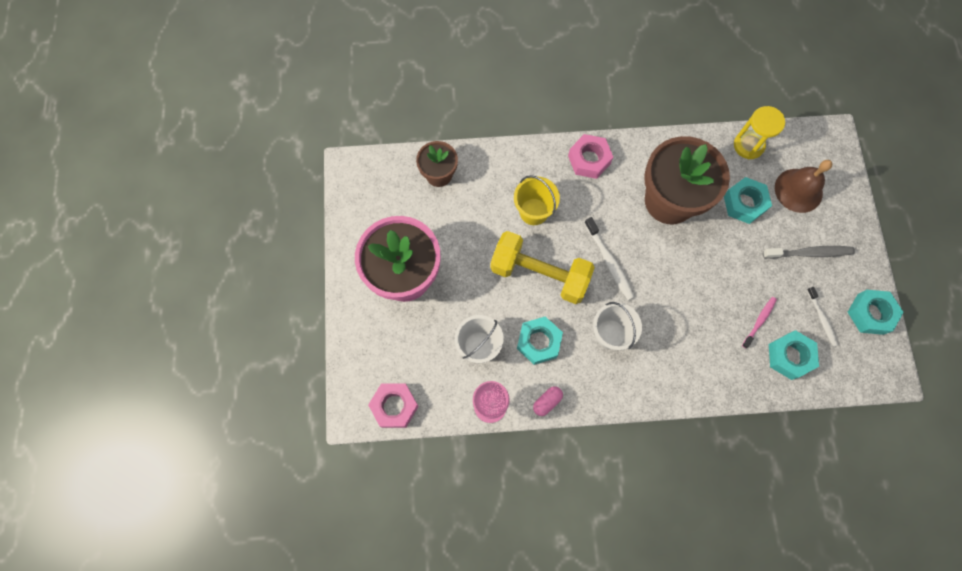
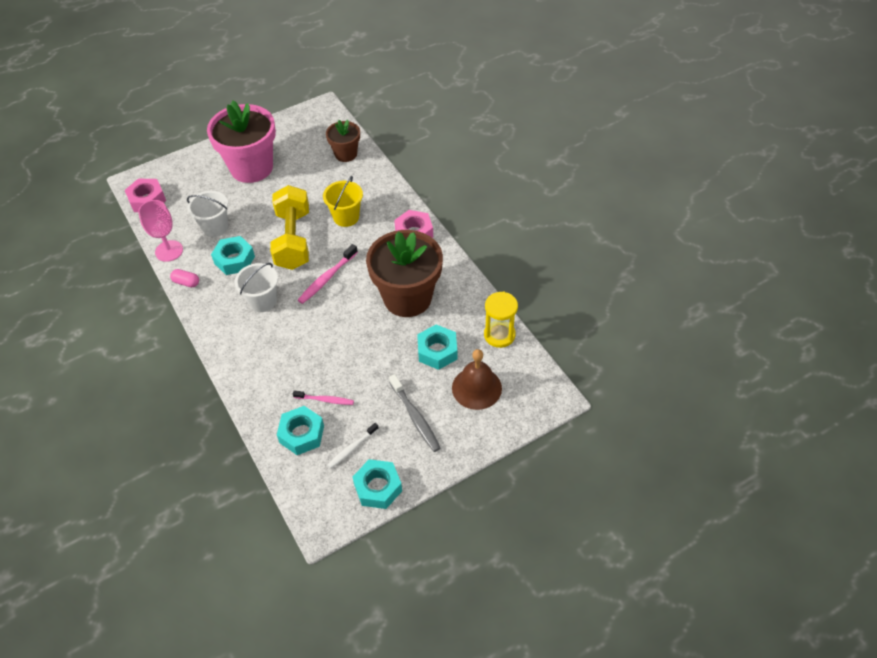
camera: 65 degrees right, 20 degrees down
white toothbrush [584,217,635,300] -> pink toothbrush [298,244,358,304]

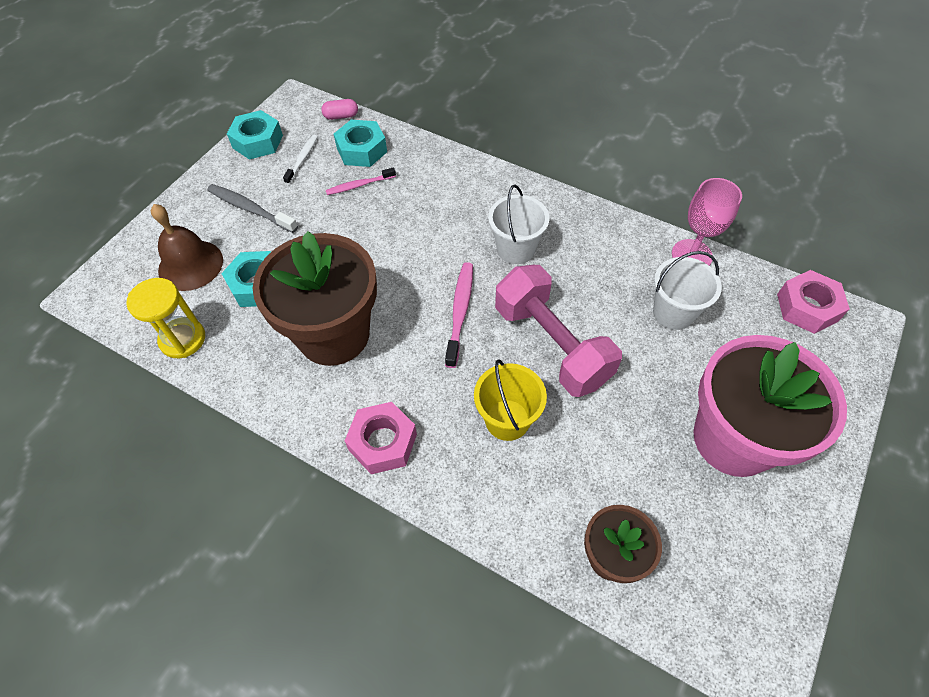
camera: 150 degrees right, 5 degrees up
pink capsule [170,269,199,287] -> pink capsule moved to [321,99,358,120]
turquoise nut [211,236,255,275] -> none
yellow dumbbell [270,185,309,270] -> pink dumbbell [495,265,622,397]

